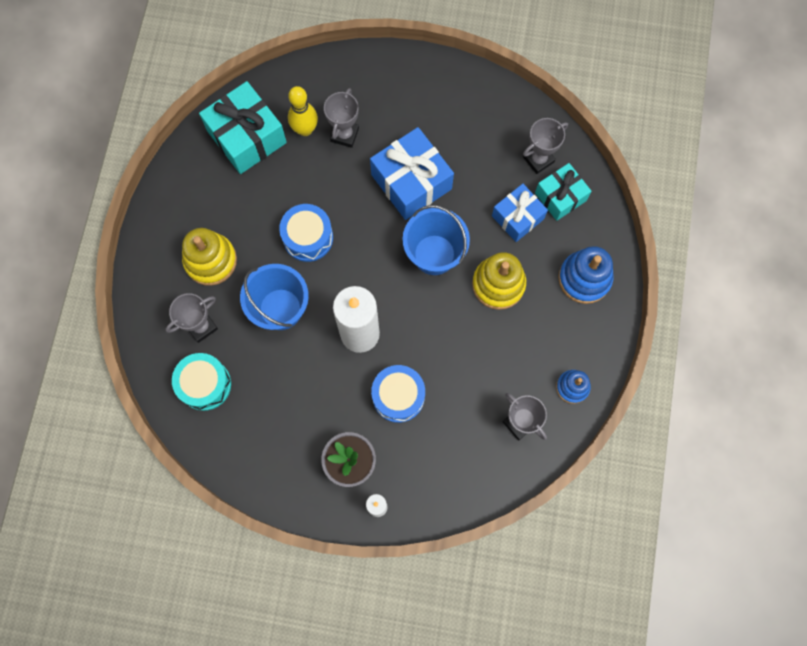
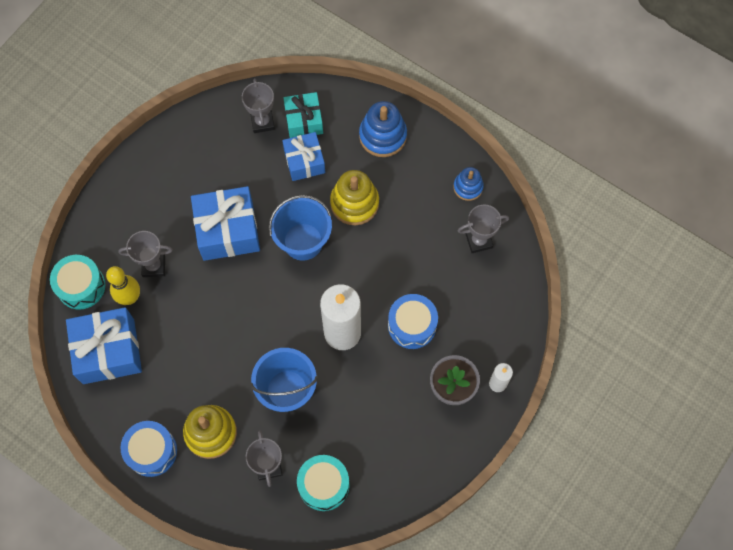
camera: 65 degrees left, 5 degrees down
turquoise gift [199,81,287,174] -> blue gift [66,307,142,384]
blue drum [279,204,333,262] -> blue drum moved to [120,421,177,477]
grey trophy [324,88,359,148] -> grey trophy turned 45 degrees counterclockwise [118,231,173,277]
none -> turquoise drum [50,255,105,310]

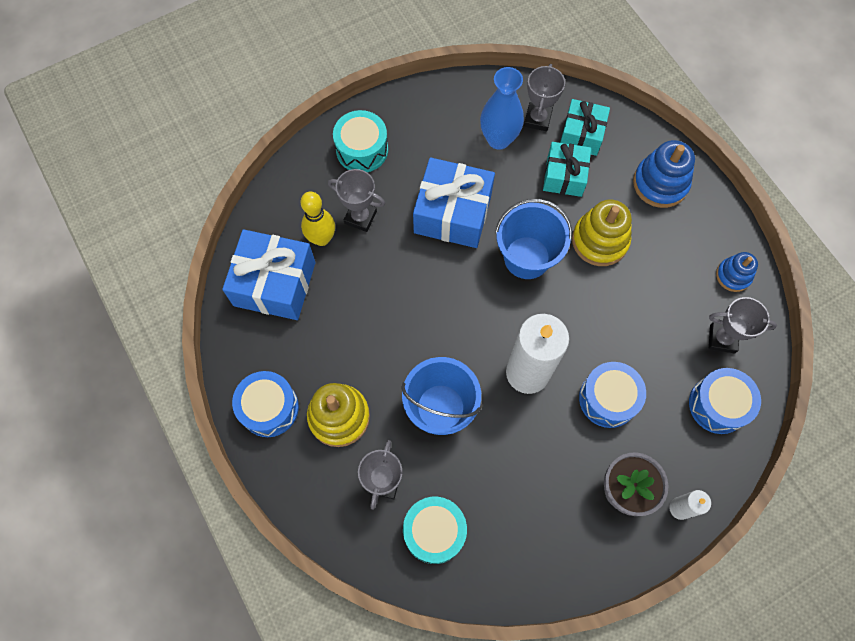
camera: 25 degrees right, 0 degrees up
turquoise drum [50,255,105,310] -> turquoise drum moved to [333,110,388,172]
blue gift [282,132,325,181] -> turquoise gift [543,142,591,197]
none -> blue vase [480,67,524,150]
none -> blue drum [689,368,761,434]

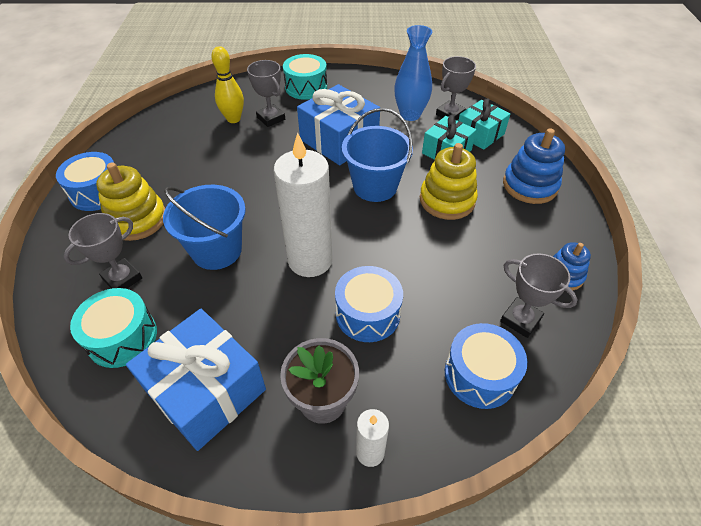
camera: 30 degrees right, 20 degrees down
blue gift [222,229,316,320] -> blue gift moved to [126,309,266,451]

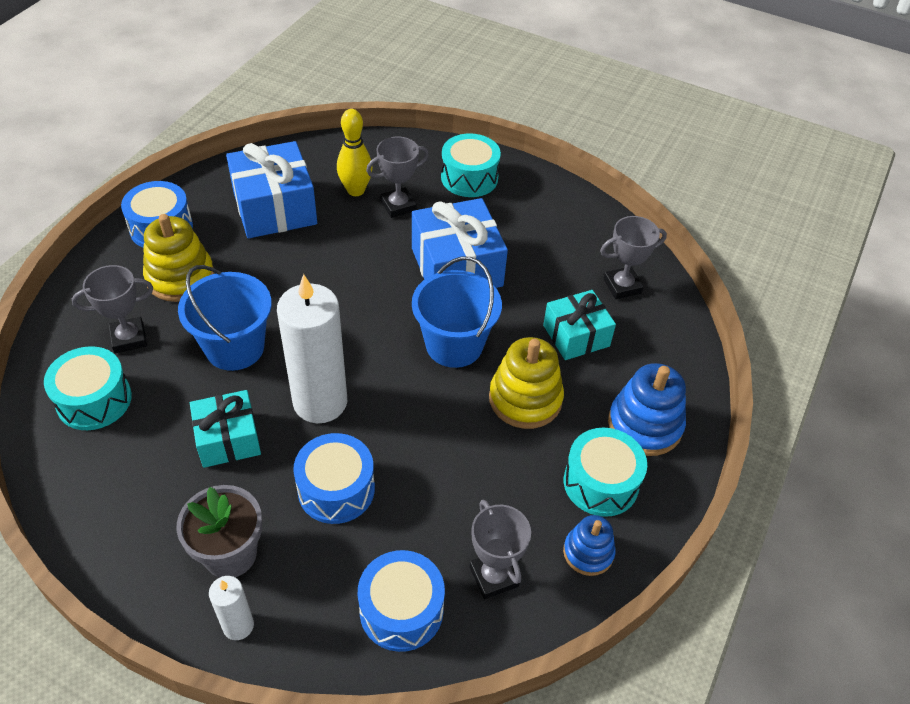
camera: 25 degrees right, 0 degrees up
blue gift [126,309,266,451] -> blue gift moved to [226,141,317,238]
grey trophy [247,60,285,127] -> grey trophy turned 75 degrees clockwise [366,136,429,218]
blue vase [394,25,432,121] -> none
turquoise gift [458,99,510,150] -> turquoise gift moved to [190,390,261,468]
none -> turquoise drum [564,428,647,517]

